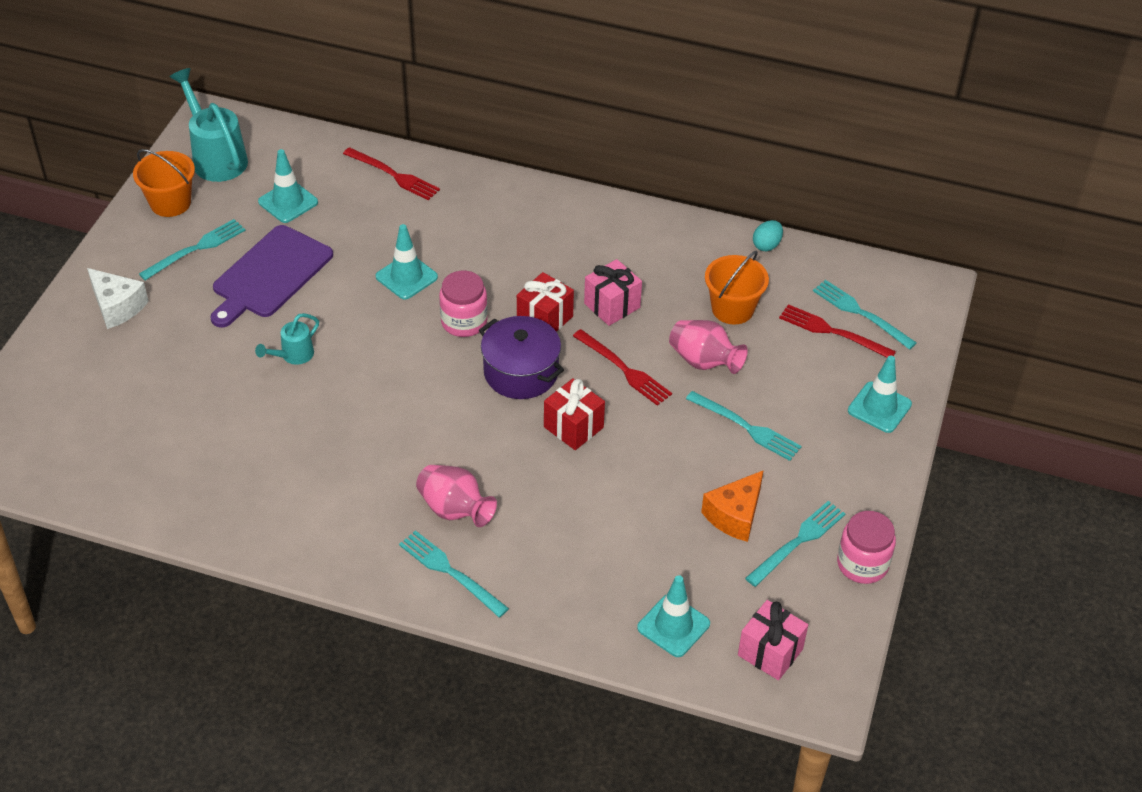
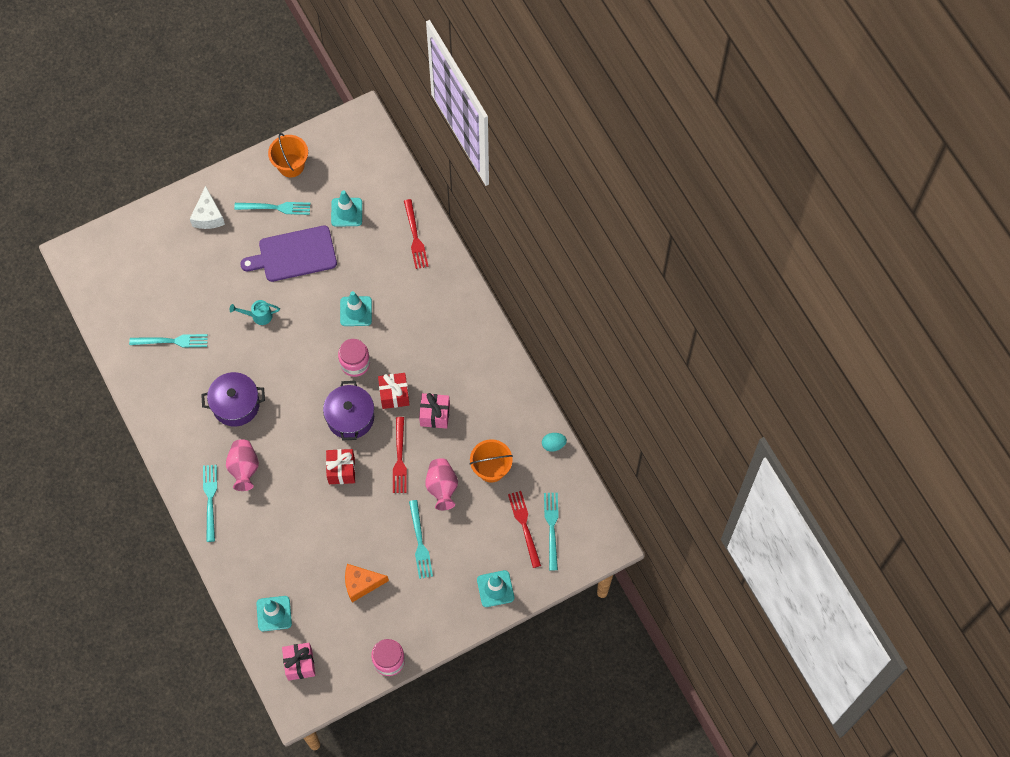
camera: 45 degrees right, 20 degrees up
turquoise watering can [170,68,248,182] -> none
turquoise fork [745,501,845,587] -> turquoise fork moved to [129,334,208,348]
none -> purple pot [201,372,265,426]

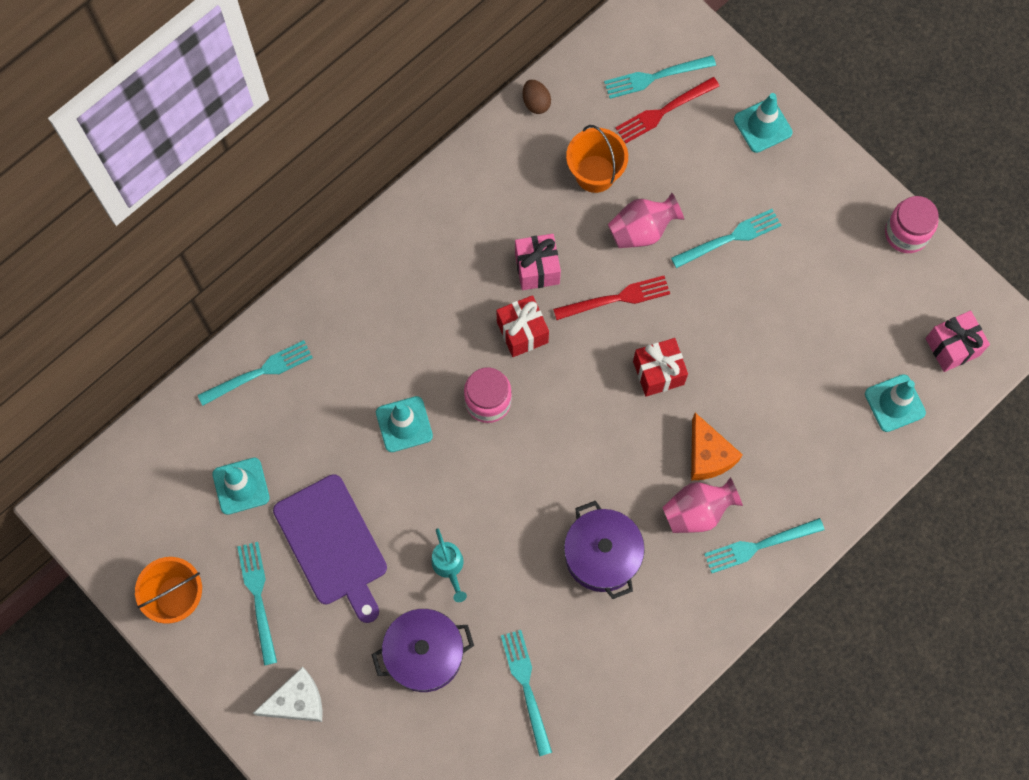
camera: 105 degrees left, 5 degrees up
purple pot [323,381,374,440] -> purple pot moved to [372,609,474,692]
orange cheese [345,564,389,602] -> orange cheese moved to [691,413,743,480]
red fork [404,199,429,269] -> turquoise fork [198,340,313,406]
turquoise egg [542,433,567,452] -> brown egg [523,80,551,114]

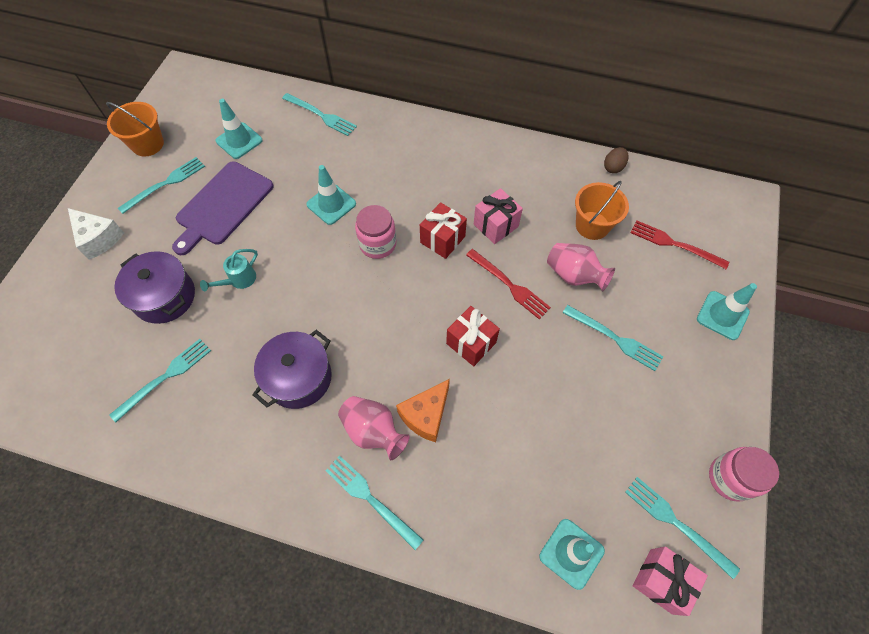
camera: 60 degrees right, 10 degrees down
turquoise fork [604,55,716,99] -> turquoise fork moved to [625,477,740,579]

